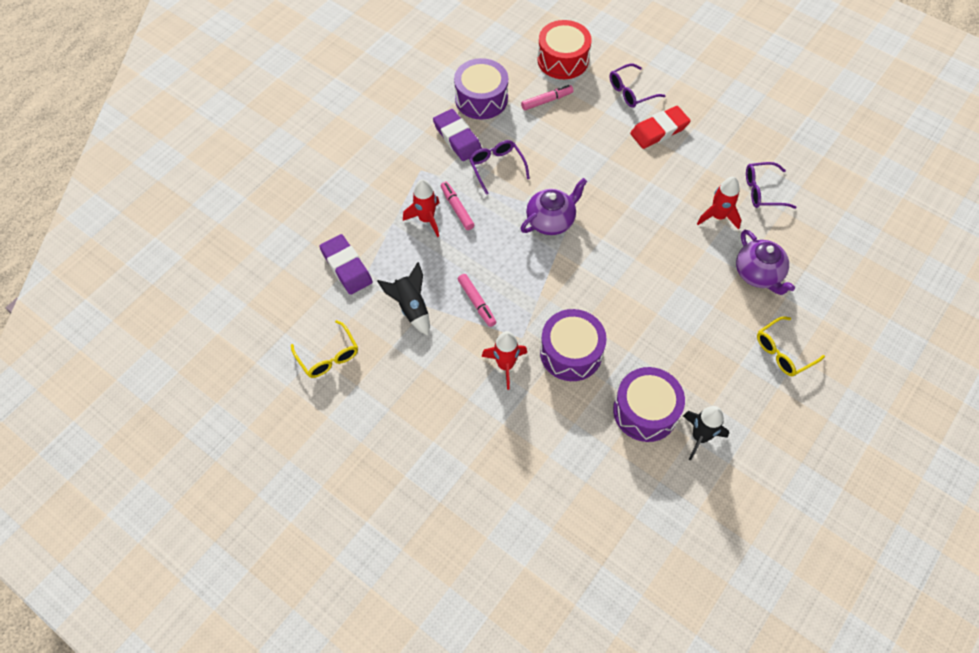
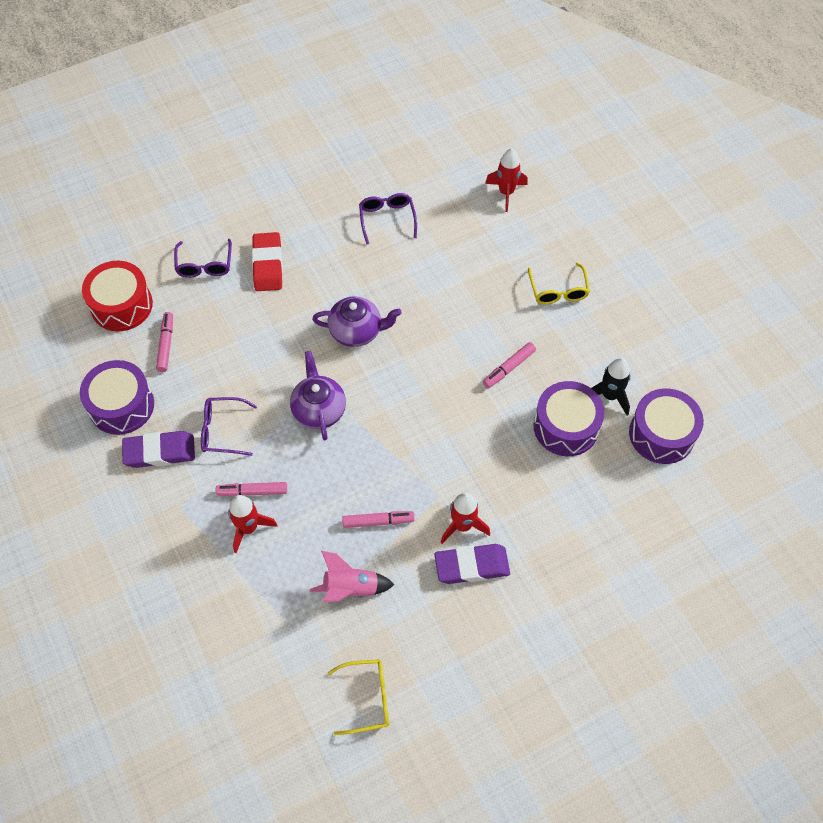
camera: 65 degrees left, 0 degrees up
purple eraser [319,234,372,295] -> purple eraser moved to [434,544,510,584]
black rocket [377,262,430,335] -> pink rocket [310,551,394,602]
purple drum [540,309,607,381] -> purple drum moved to [629,388,704,464]
red rocket [697,177,741,230] -> red rocket moved to [485,148,528,212]
purple teapot [736,230,795,295] -> purple teapot moved to [312,296,402,347]
purple glasses [746,162,797,209] -> purple glasses turned 150 degrees clockwise [359,193,417,244]
none -> pink marker [483,342,536,388]

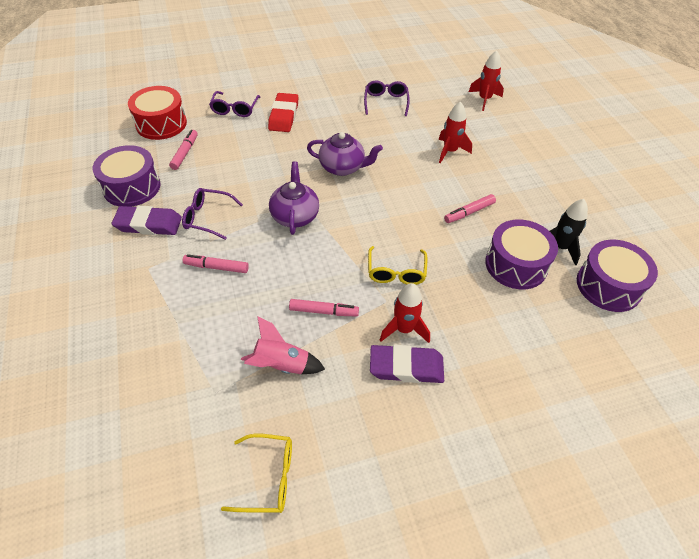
camera: 10 degrees right, 10 degrees down
red rocket [228,495,277,553] -> red rocket moved to [439,101,472,163]
yellow glasses [528,263,590,304] -> yellow glasses moved to [368,246,427,285]

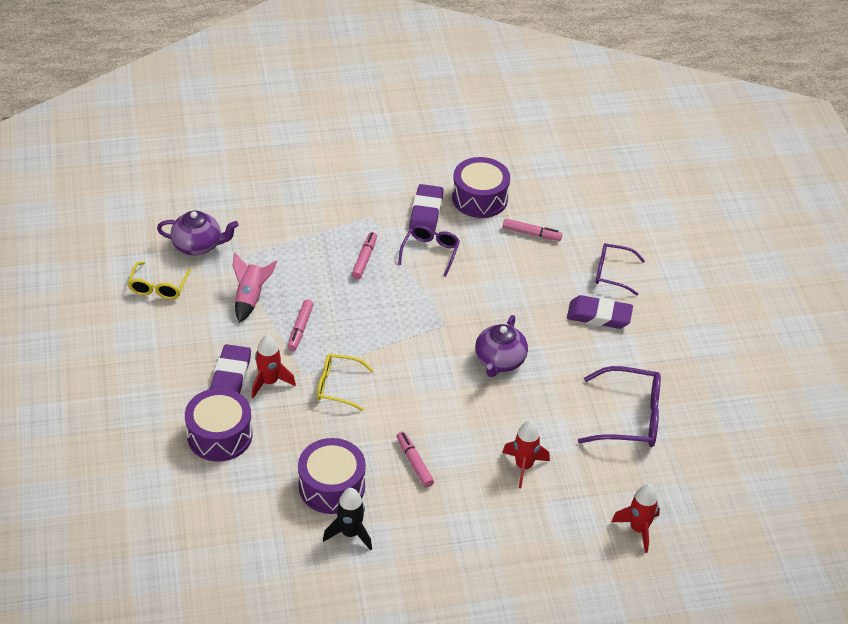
camera: 95 degrees right, 5 degrees down
red drum [128,86,187,140] -> none
red eraser [268,93,299,132] -> purple eraser [567,295,633,329]
purple teapot [269,161,319,235] -> purple teapot moved to [157,211,239,256]
purple glasses [364,80,410,116] -> purple glasses [578,366,661,447], size x1.57
purple drum [577,240,658,312] -> purple drum moved to [185,388,252,462]

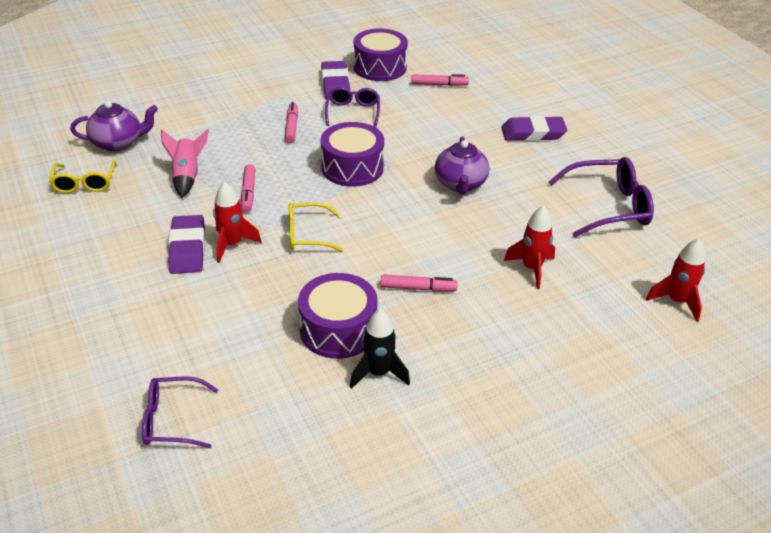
camera: 15 degrees left, 5 degrees down
purple drum [185,388,252,462] -> purple drum moved to [321,122,384,187]
pink marker [397,431,434,488] -> pink marker turned 135 degrees clockwise [380,275,458,291]
purple glasses [596,243,645,295] -> purple glasses moved to [142,376,218,448]

